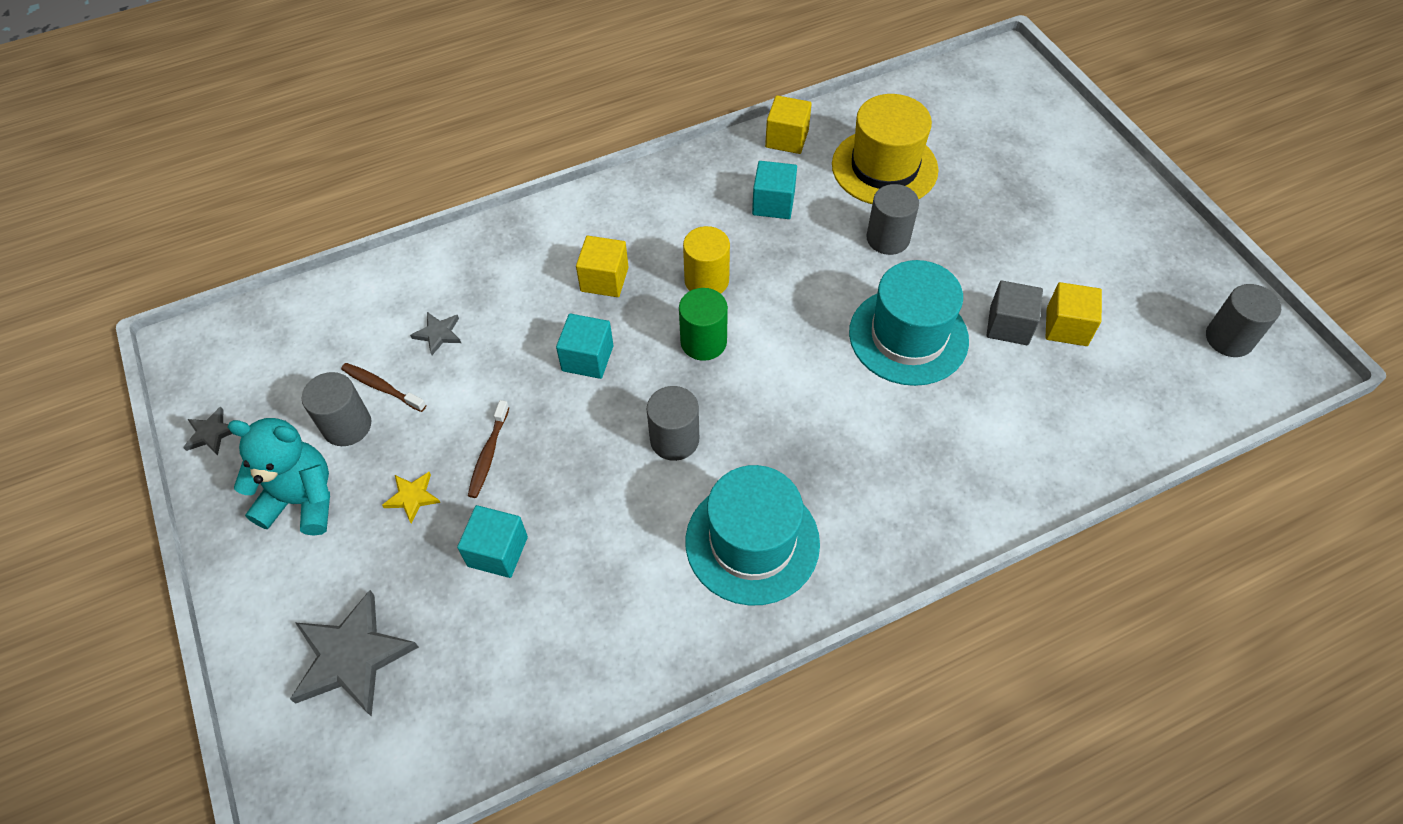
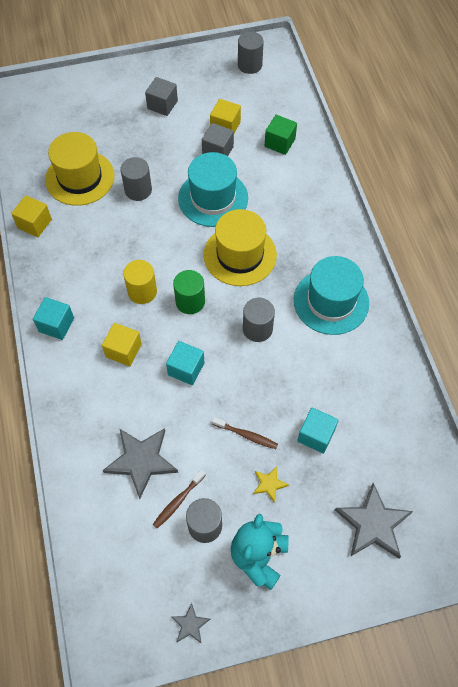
camera: 80 degrees left, 5 degrees up
grey star [410,312,461,355] -> grey star [102,428,178,499], size x2.05
turquoise cube [752,161,797,219] -> turquoise cube moved to [33,297,74,340]
none -> grey cube [145,77,178,116]
none -> yellow hat [204,209,277,286]
none -> green cube [265,115,297,155]

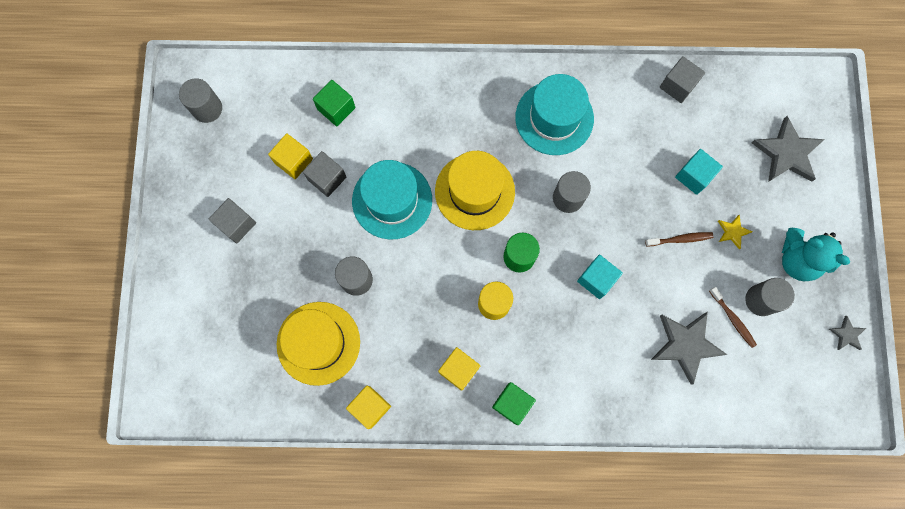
camera: 75 degrees left, 15 degrees up
turquoise cube [33,297,74,340] -> green cube [492,382,536,425]
yellow cube [102,323,142,366] -> yellow cube moved to [438,347,480,391]
brown toothbrush [212,417,278,449] -> brown toothbrush turned 45 degrees clockwise [645,232,713,246]
none -> grey cube [660,56,705,103]

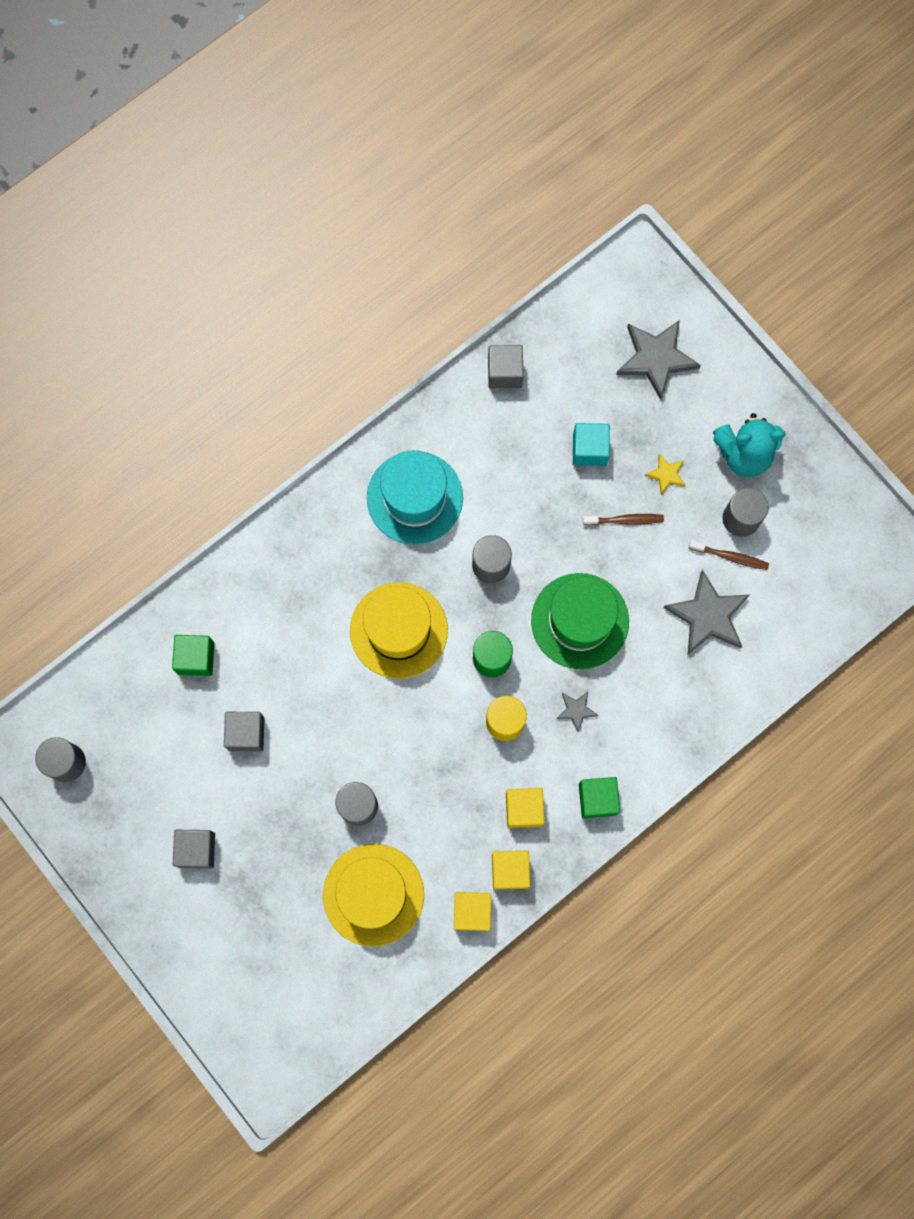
camera: 40 degrees left, 0 degrees up
yellow cube [268,133,313,179] -> yellow cube moved to [492,851,530,890]
turquoise hat [352,160,432,239] -> none
turquoise cube [577,255,623,299] -> green hat [531,573,629,669]
brown toothbrush [645,232,713,246] -> brown toothbrush turned 45 degrees clockwise [583,514,664,525]
grey star [829,316,866,350] -> grey star moved to [556,692,599,733]

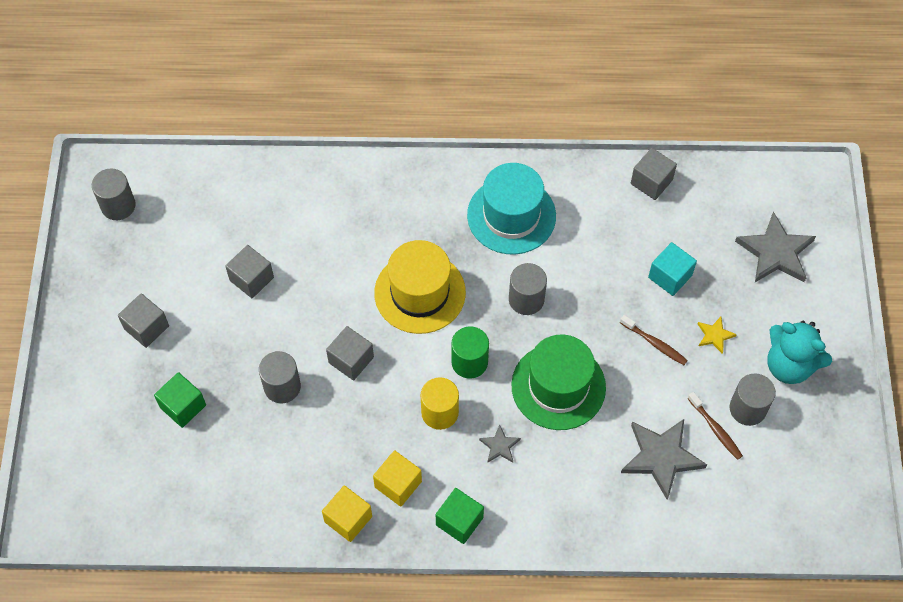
camera: 40 degrees right, 15 degrees down
green cube [172,635,214,676] -> green cube moved to [154,372,206,428]
yellow hat [323,844,424,947] -> none
yellow cube [454,892,492,931] -> none
none -> grey cube [326,326,374,381]

